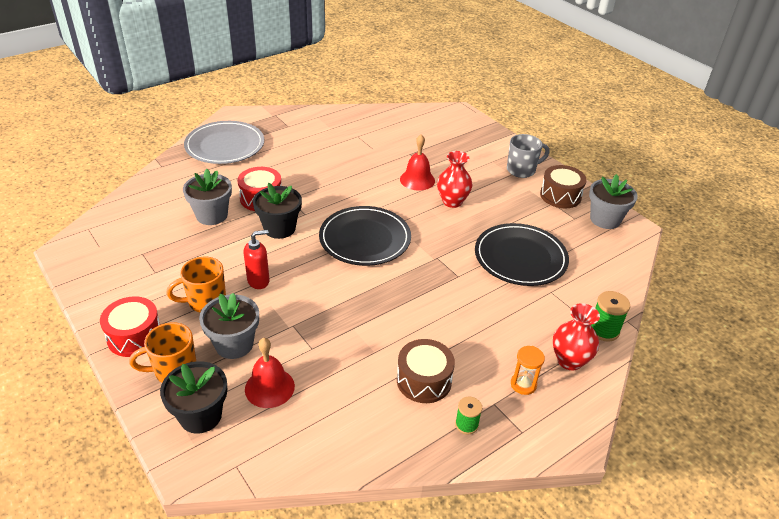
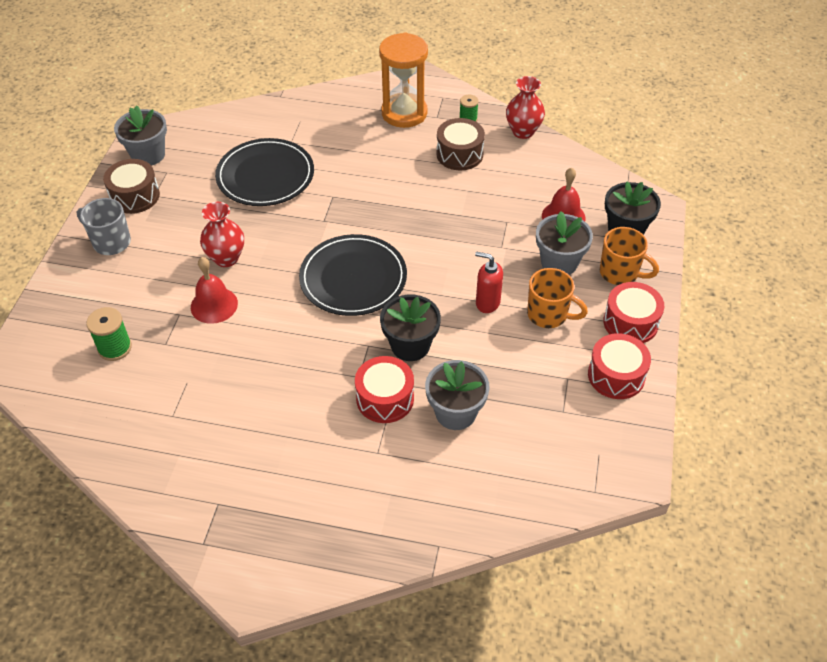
camera: 130 degrees left, 10 degrees up
grey plate [184,121,264,164] -> none
orange hourglass [511,346,545,395] -> orange hourglass [379,32,428,128], size x2.15
red vase [553,303,600,370] -> red vase moved to [506,76,545,139]
green spool [591,291,630,341] -> green spool moved to [86,307,132,361]
none -> red drum [588,333,651,399]

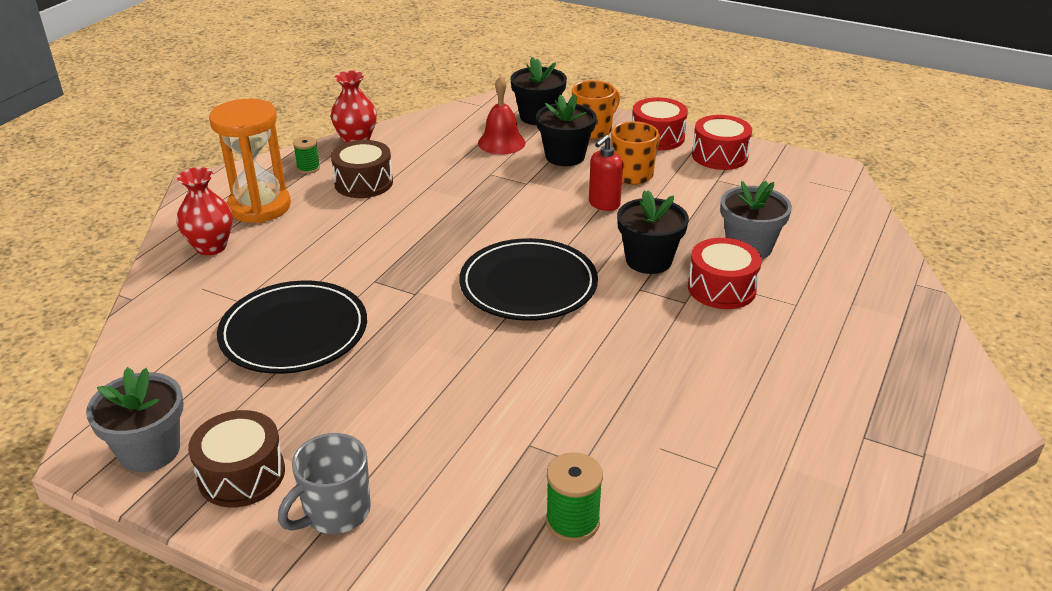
camera: 75 degrees left, 15 degrees down
red bell [191,257,238,324] -> none
red vase [200,202,244,267] -> red vase moved to [176,167,233,255]
grey flower pot [536,211,593,275] -> black flower pot [536,94,596,166]

